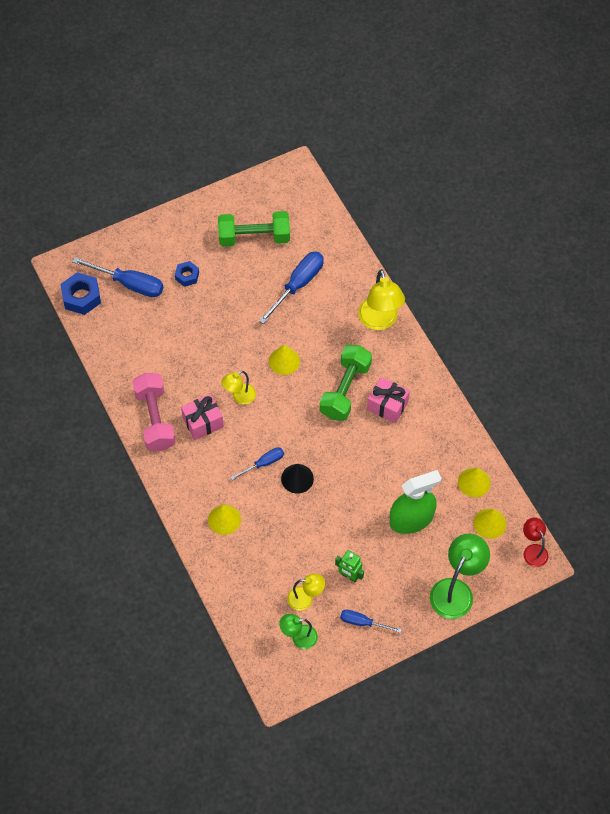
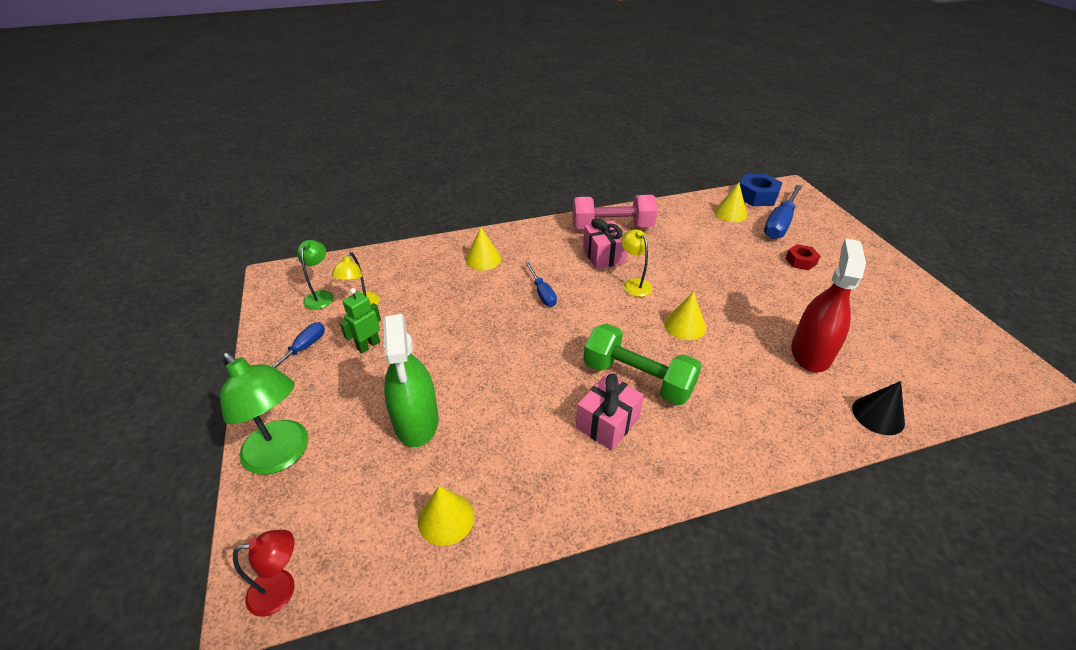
camera: 100 degrees right, 20 degrees down
blue nut [175,261,199,287] -> red nut [785,244,820,270]
green dumbbell [218,211,290,247] -> none
blue screwdriver [259,252,324,324] -> red spray bottle [791,238,866,373]
black cone [281,464,314,494] -> black cone moved to [852,381,905,435]
yellow lamp [358,269,405,330] -> none
yellow cone [473,508,506,539] -> yellow cone moved to [714,183,747,222]

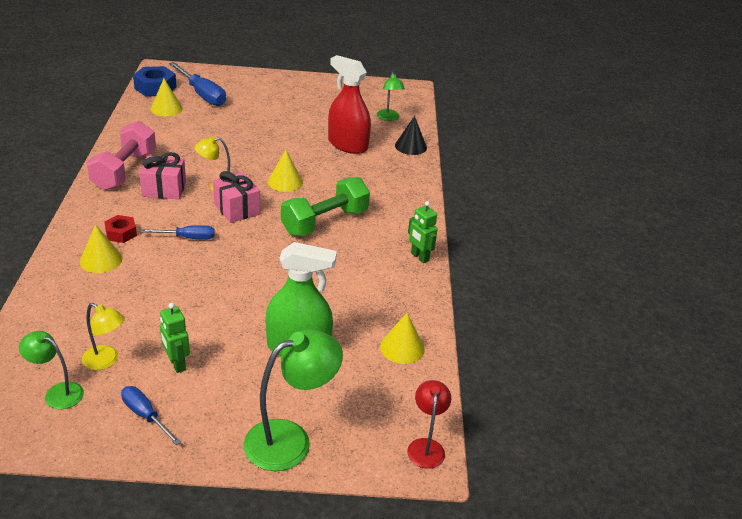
camera: 75 degrees left, 5 degrees down
pink gift [576,374,644,450] -> pink gift moved to [213,171,260,223]
red nut [785,244,820,270] -> red nut moved to [104,215,137,243]
none -> green lamp [377,72,405,121]
none -> green robot [408,201,438,263]

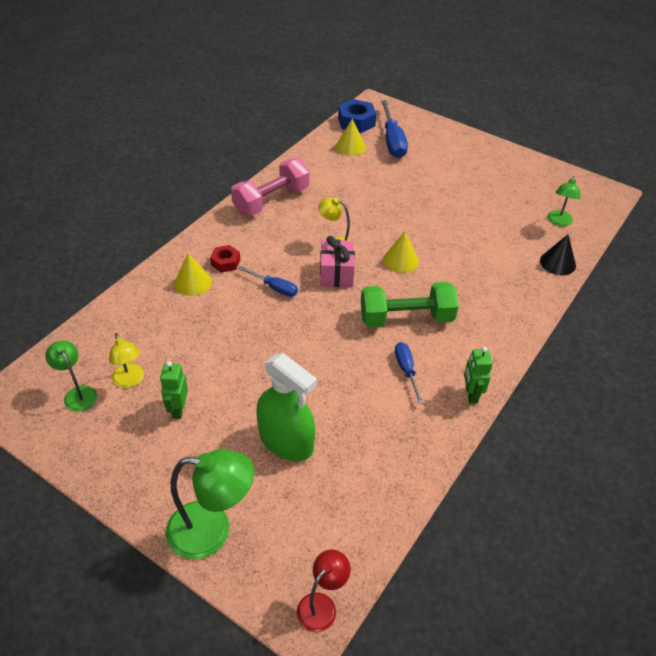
camera: 35 degrees right, 10 degrees up
blue screwdriver [121,386,181,445] -> blue screwdriver moved to [395,342,423,404]
pink gift [139,152,186,199] -> none
red spray bottle [328,55,371,154] -> none
yellow cone [380,313,425,364] -> none

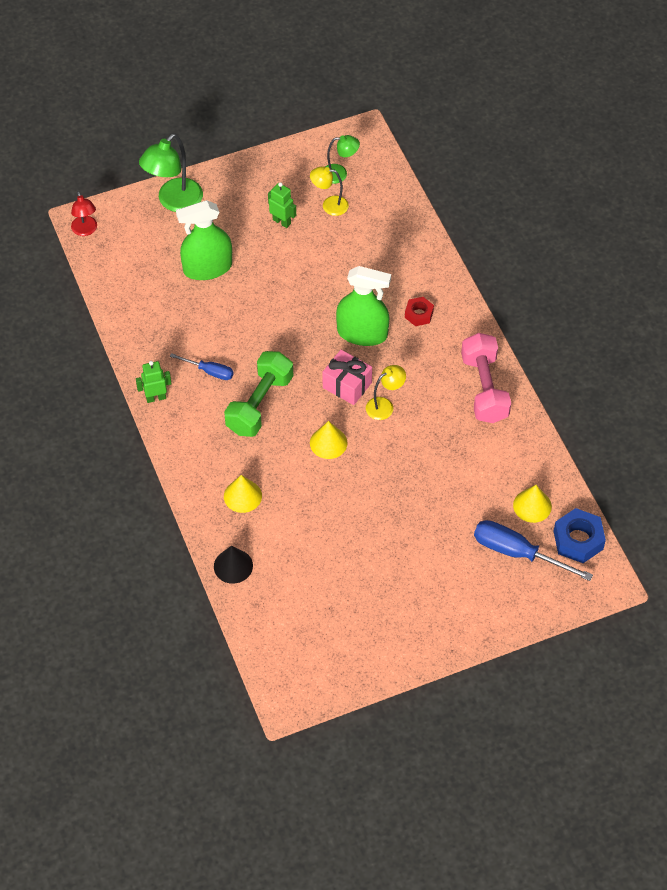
camera: 125 degrees right, 10 degrees up
yellow cone [174,253,212,296] -> yellow cone moved to [224,475,262,513]
blue screwdriver [238,266,298,297] -> green spray bottle [336,266,391,346]
green robot [464,347,493,404] -> green robot turned 45 degrees counterclockwise [136,361,171,403]
green lamp [548,176,580,226] -> none

